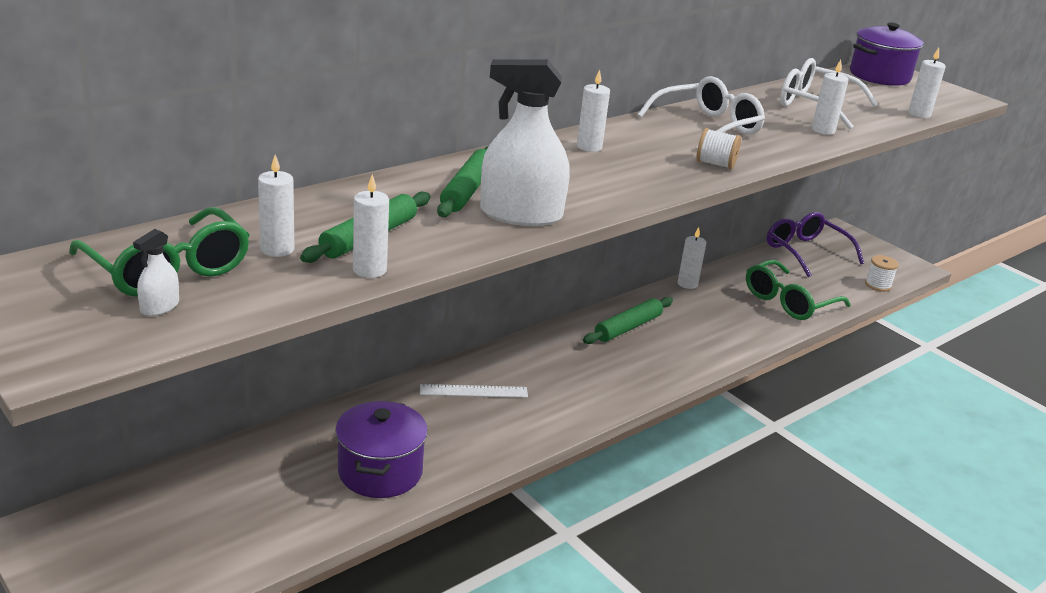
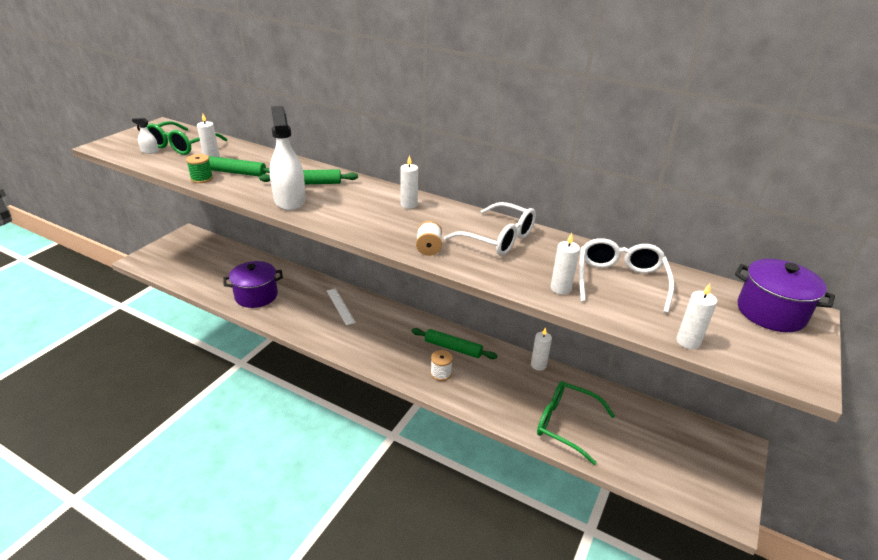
camera: 70 degrees right, 5 degrees up
white candle [353,174,389,278] -> green spool [186,154,213,183]
purple glasses [767,212,864,277] -> none
white spool [865,255,899,292] -> white spool moved to [430,350,453,381]

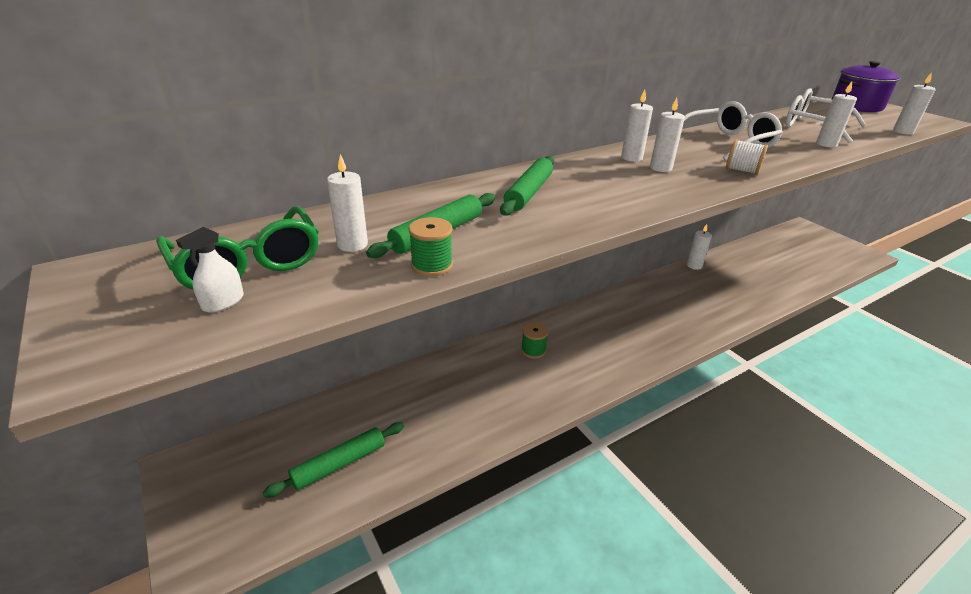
camera: 60 degrees left, 0 degrees up
purple pot [224,261,283,308] -> none
white spray bottle [270,106,306,211] -> none
white ruler [327,288,356,325] -> green spool [521,322,548,359]
green rolling pin [412,328,497,359] -> green rolling pin moved to [263,422,404,498]
white spool [430,350,453,381] -> none
green glasses [537,381,615,465] -> none
none -> white candle [650,98,685,172]

